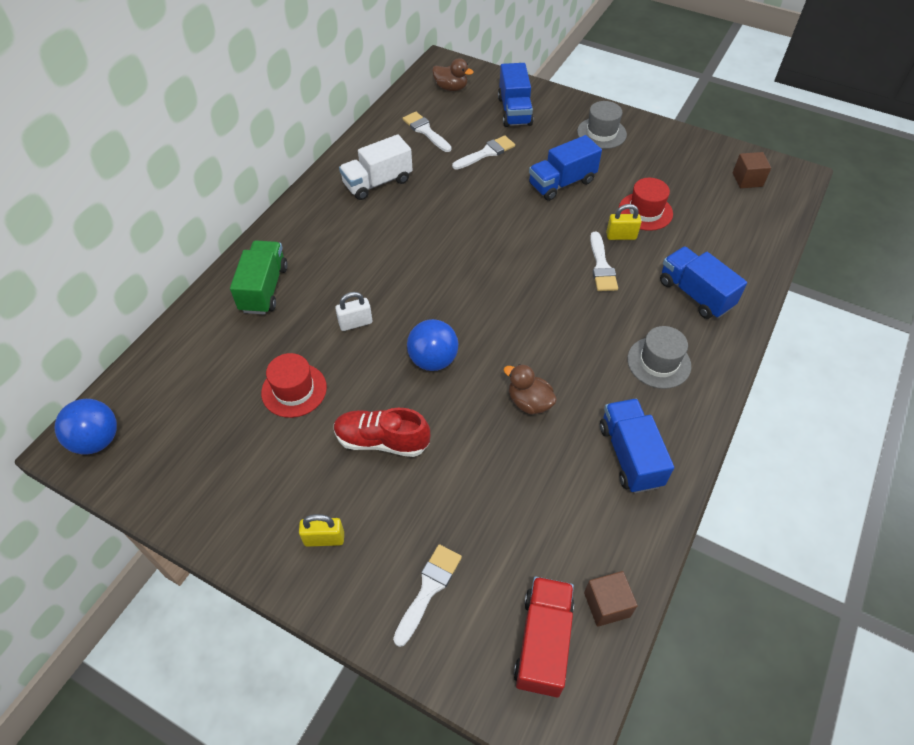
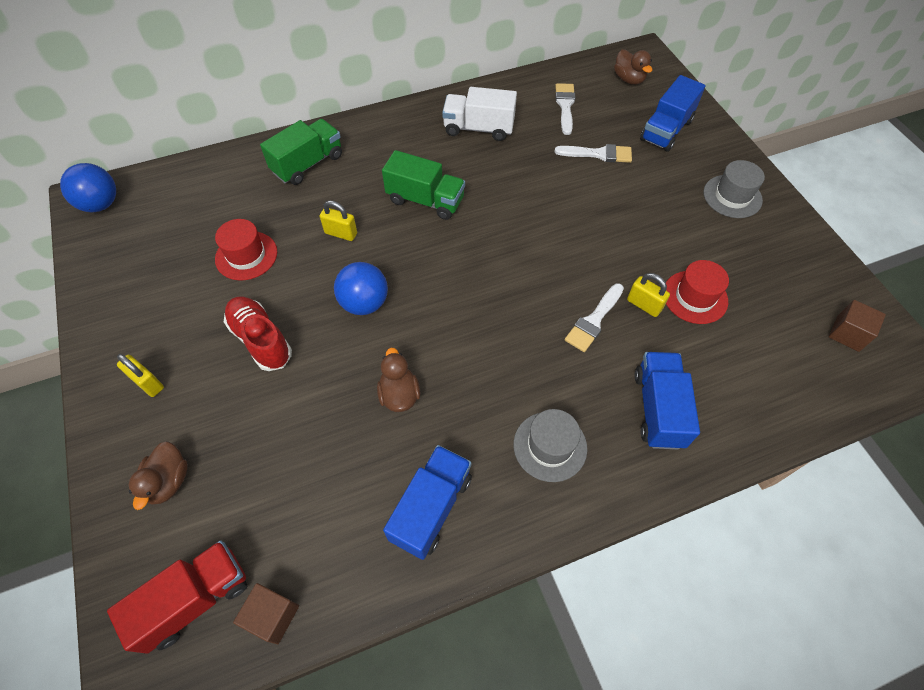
camera: 40 degrees right, 5 degrees up
white padlock [335,292,372,331] -> yellow padlock [320,200,357,241]
white brush [393,544,462,647] -> brown duck [129,441,188,510]
blue truck [529,135,602,201] -> none
none -> green truck [382,150,465,220]

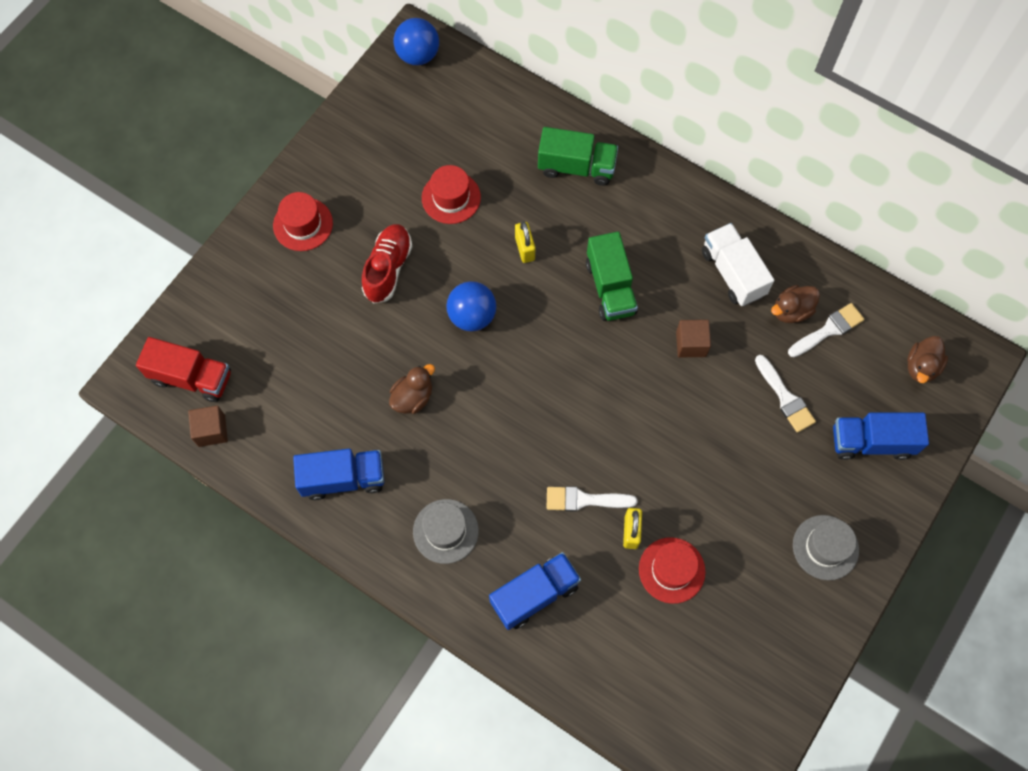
camera: 55 degrees right, 10 degrees up
yellow padlock [117,354,164,397] -> red hat [273,192,333,251]
brown duck [129,441,188,510] -> brown duck moved to [771,285,820,323]
brown cube [829,300,886,352] -> brown cube moved to [676,320,711,357]

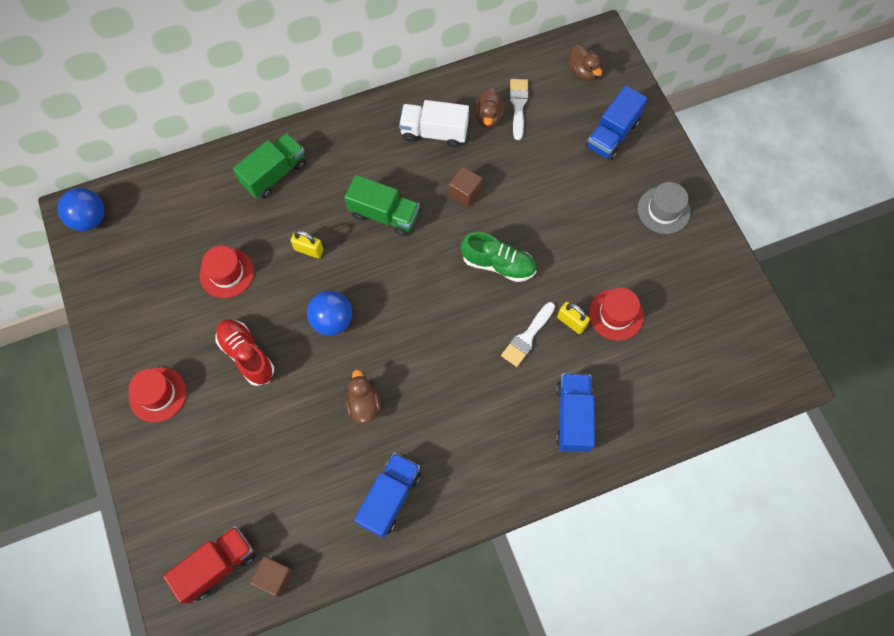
camera: 55 degrees left, 0 degrees up
grey hat [413,499,479,564] -> none
white brush [755,355,816,433] -> none
none -> green shoe [461,232,536,282]

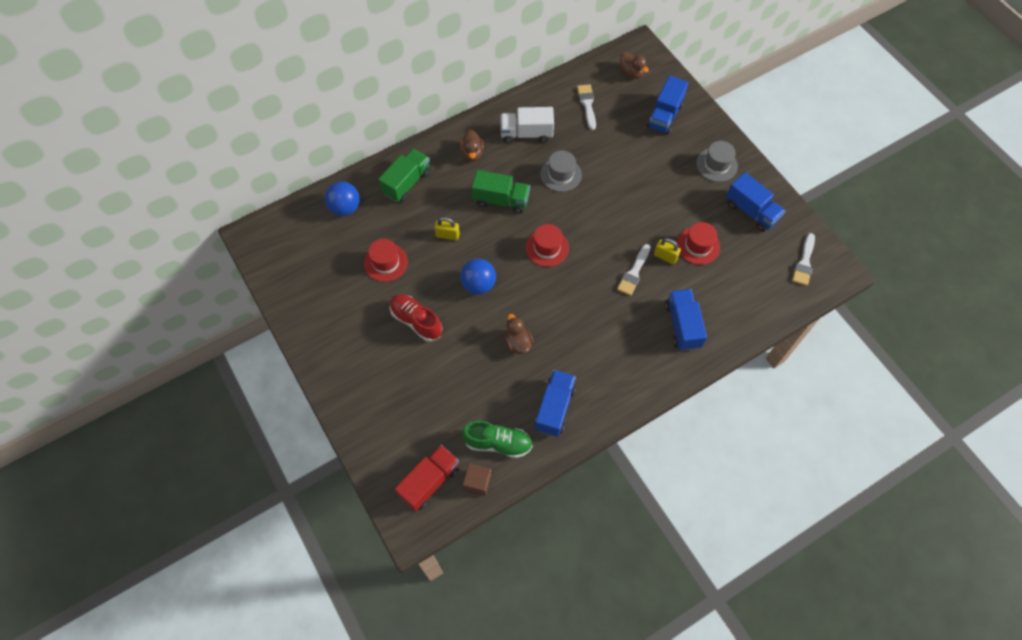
camera: 10 degrees left, 5 degrees down
blue ball [58,188,105,231] -> blue ball moved to [325,181,360,216]
red hat [129,367,186,422] -> red hat moved to [526,224,569,267]
brown cube [449,166,483,207] -> grey hat [540,151,582,192]
green shoe [461,232,536,282] -> green shoe moved to [462,421,533,458]
brown duck [474,88,504,128] -> brown duck moved to [460,130,484,162]
none -> blue truck [726,172,785,232]
none -> white brush [792,233,815,286]

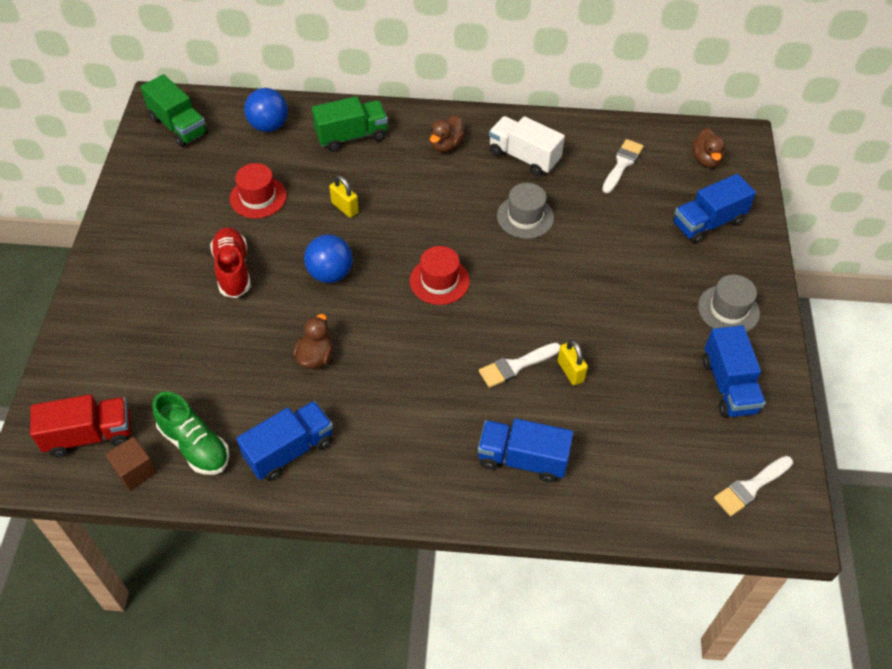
camera: 35 degrees right, 10 degrees down
green truck [472,170,530,214] -> green truck moved to [141,74,208,147]
blue truck [665,289,707,351] -> blue truck turned 105 degrees counterclockwise [478,418,573,483]
red hat [677,222,720,265] -> none

